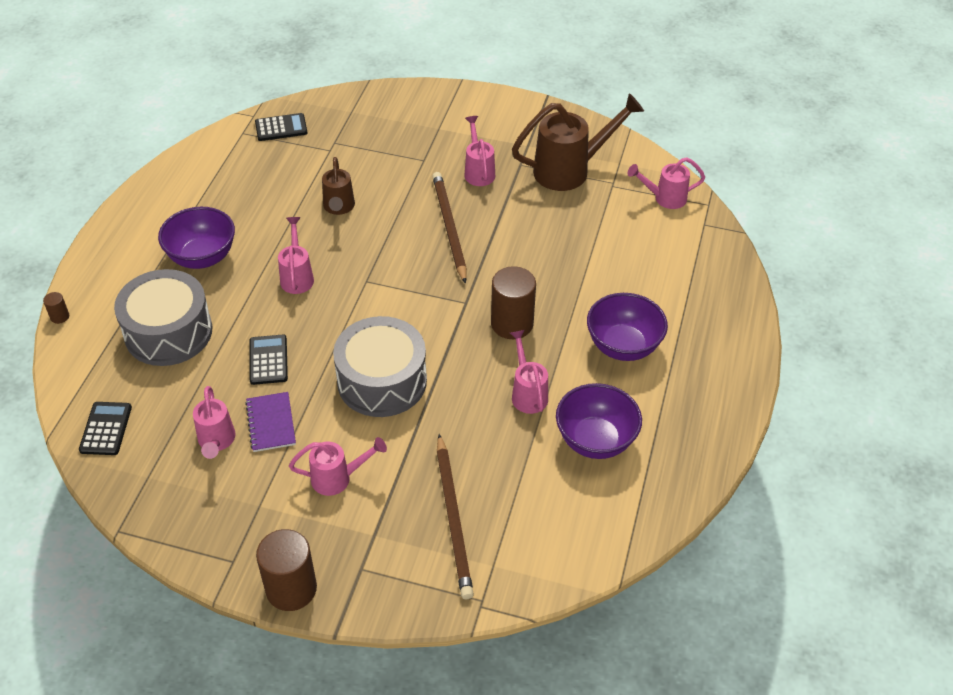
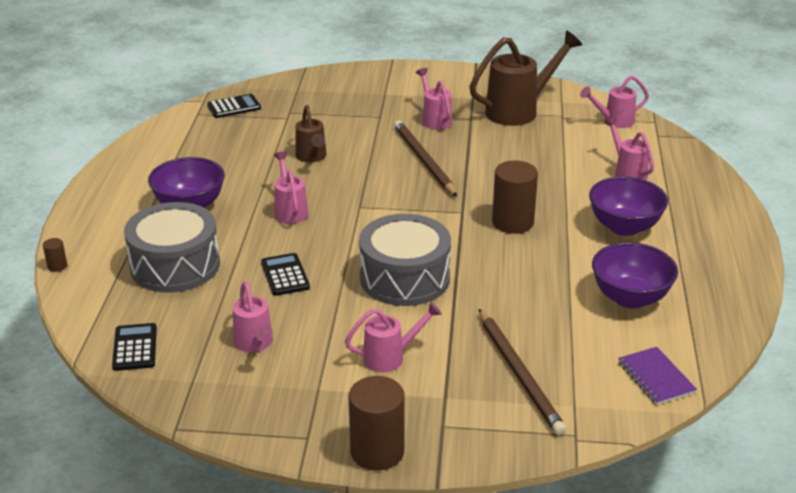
camera: 10 degrees left, 15 degrees down
purple notebook [245,392,296,452] -> purple notebook moved to [618,347,697,405]
pink watering can [510,330,548,414] -> pink watering can moved to [604,117,654,180]

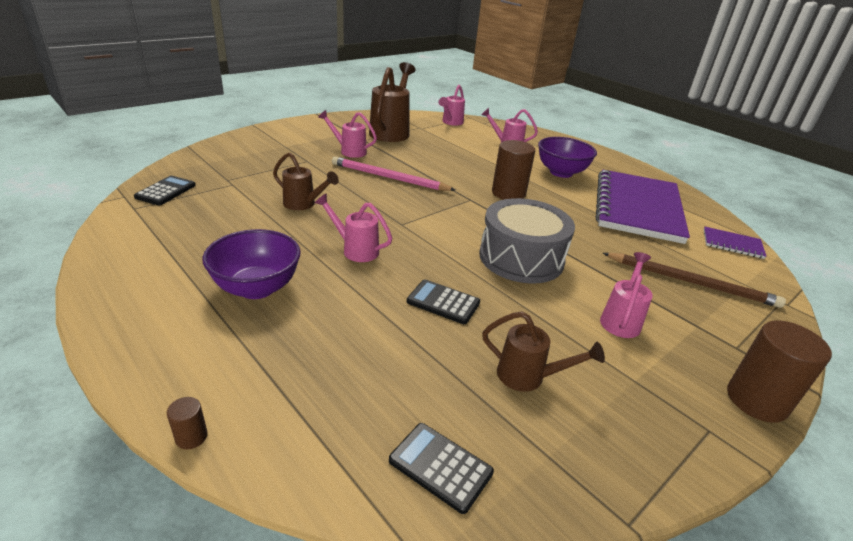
camera: 50 degrees left, 0 degrees up
grey drum [124,202,220,293] -> none
pink watering can [233,281,273,352] -> brown watering can [482,311,605,392]
brown pencil [394,121,457,197] -> pink pencil [332,156,455,191]
purple bowl [592,242,678,309] -> purple notebook [596,169,690,244]

